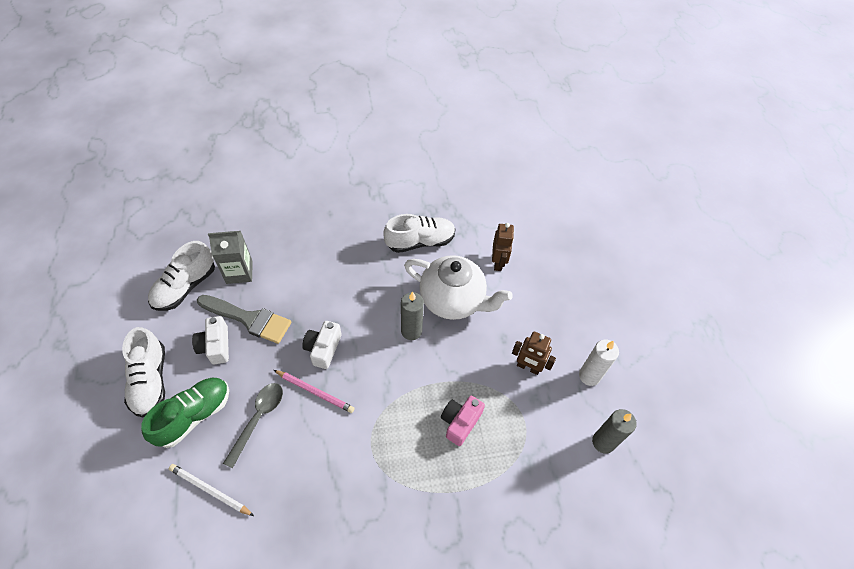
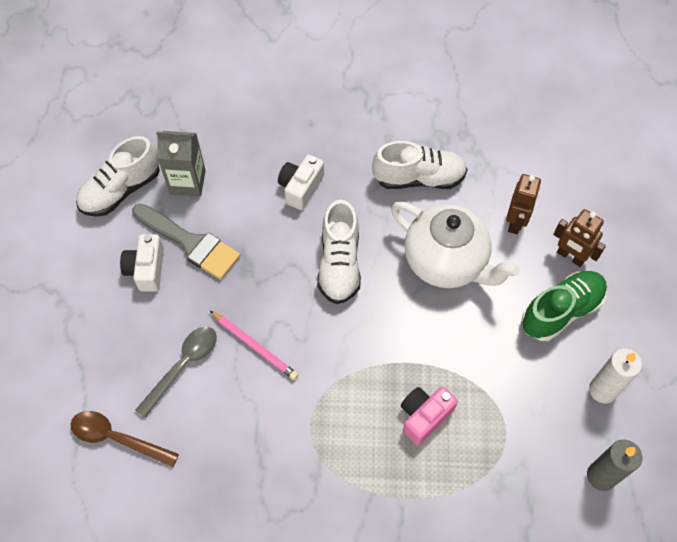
camera: 15 degrees right, 5 degrees up
white shoe [122,327,165,417] -> white shoe moved to [317,200,361,304]
green shoe [141,378,229,448] -> green shoe moved to [522,271,607,341]
white pencil [169,464,254,516] -> brown spoon [71,411,179,467]
white camera [302,321,342,369] -> white camera moved to [278,154,324,210]
grey candle [401,292,424,340] -> none
brown robot [512,332,556,375] -> brown robot moved to [553,209,606,267]

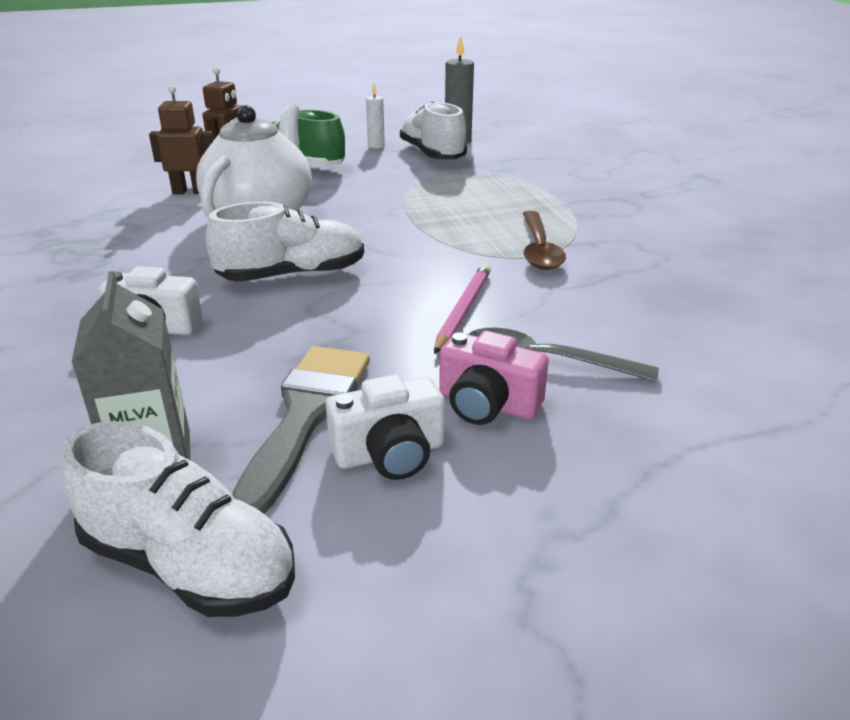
camera: 110 degrees left, 30 degrees down
brown spoon [71,411,179,467] -> brown spoon moved to [523,211,566,270]
white shoe [372,141,468,189] -> white shoe moved to [400,102,467,159]
pink camera [401,387,458,445] -> pink camera moved to [439,331,549,425]
white candle [589,348,642,404] -> white candle [366,84,385,149], size x0.61

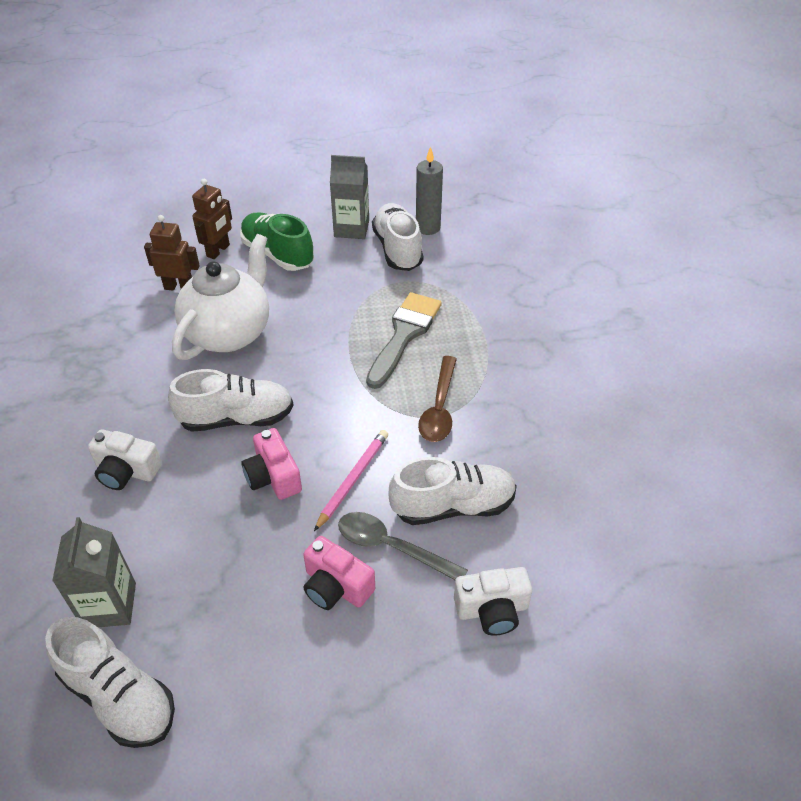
camera: 10 degrees right, 15 degrees up
grey brush [232,346,370,514] -> grey brush moved to [366,292,442,389]
white camera [326,375,445,480] -> white camera moved to [454,567,532,636]
white candle [366,84,385,149] -> grey carton [330,155,369,239]
none -> pink camera [241,428,302,500]
none -> white shoe [389,457,517,525]

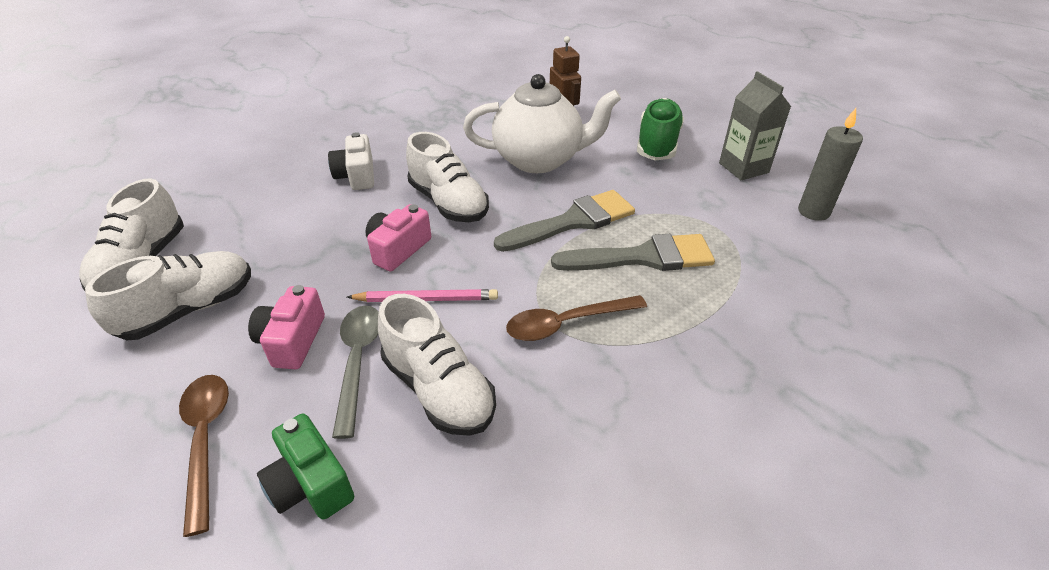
camera: 60 degrees right, 5 degrees down
grey carton [52,517,136,627] -> none
brown robot [192,179,232,259] -> none
white shoe [372,203,423,271] -> white shoe moved to [85,251,251,340]
white camera [454,567,532,636] -> green camera [257,414,354,520]
none -> brown spoon [179,375,229,537]
none -> grey brush [494,190,635,252]

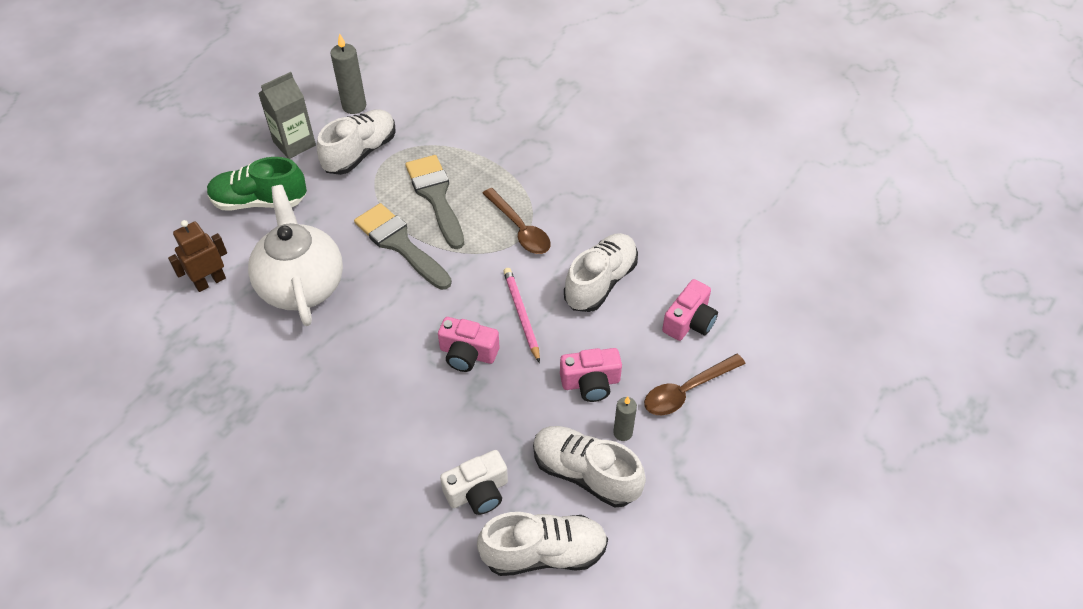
camera: 105 degrees left, 10 degrees up
green camera [257,414,354,520] -> pink camera [662,279,718,341]
white camera [328,132,374,190] -> white camera moved to [440,450,508,515]
grey spoon [332,306,379,439] -> none
white shoe [406,132,489,222] -> white shoe moved to [317,109,396,175]
none -> grey candle [613,397,637,441]

